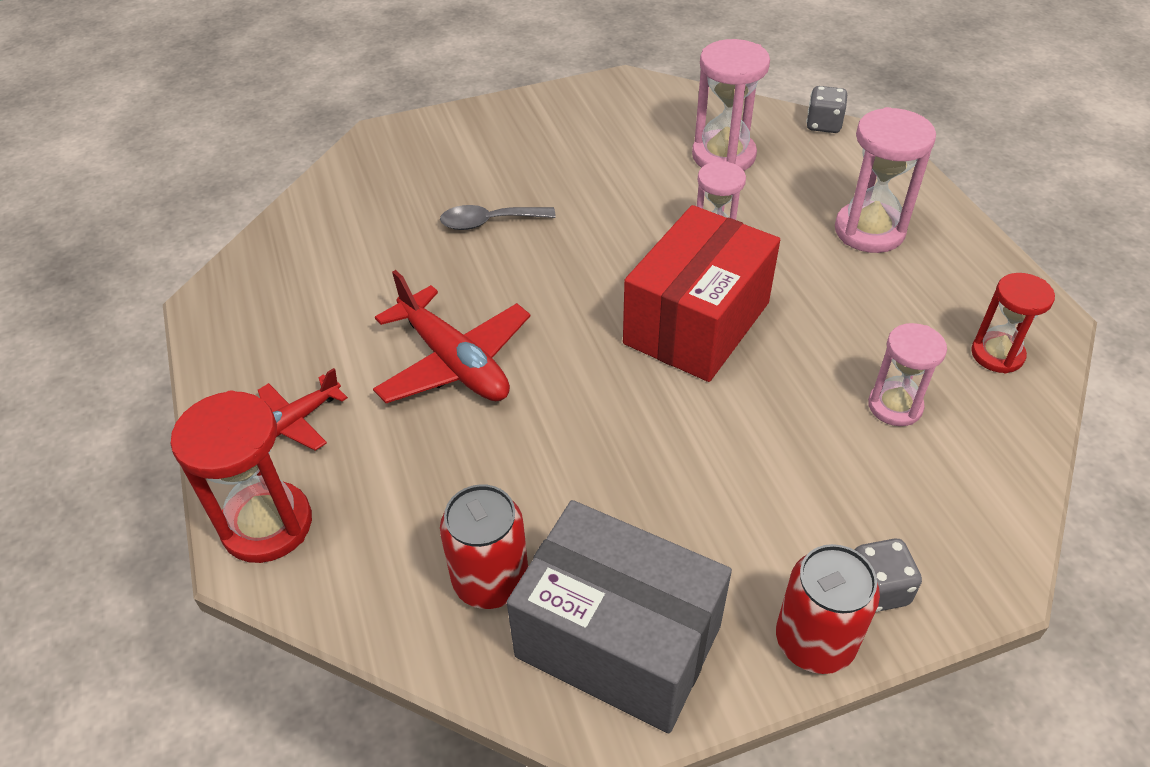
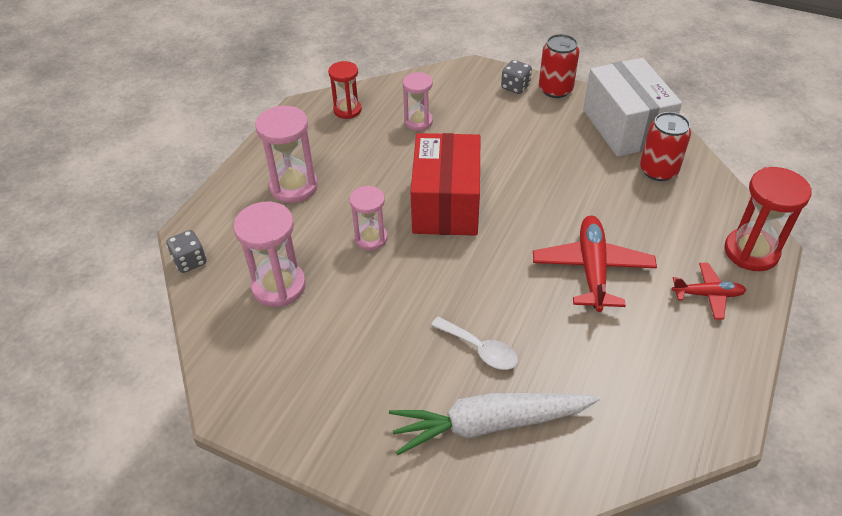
camera: 135 degrees left, 0 degrees up
grey spoon [440,205,556,230] -> white spoon [431,317,518,370]
grey box [507,500,732,733] -> white box [583,58,682,157]
red box [623,205,780,382] -> red box turned 75 degrees counterclockwise [411,133,480,236]
none -> white carrot [389,393,600,455]

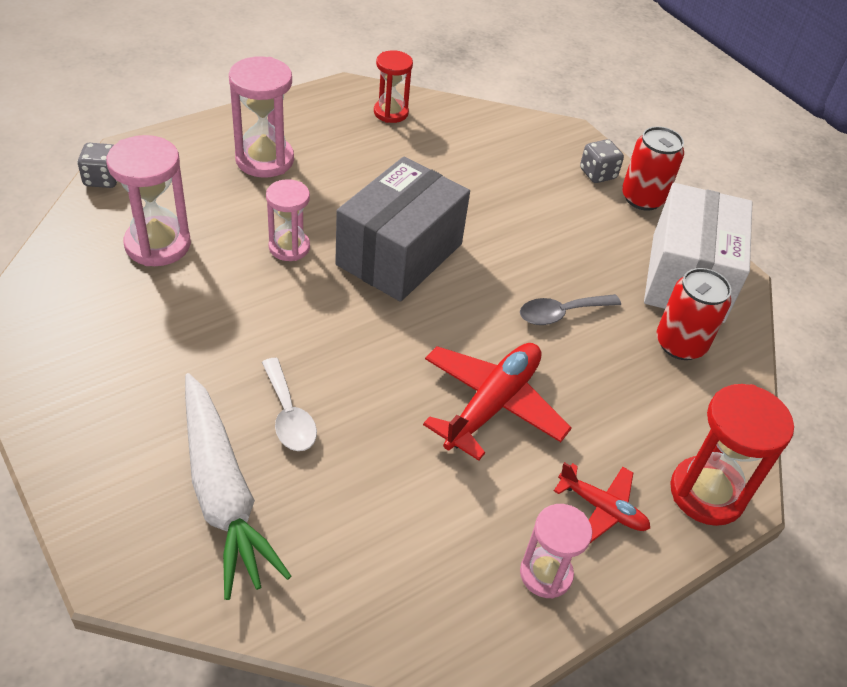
camera: 25 degrees right, 0 degrees up
white carrot [389,393,600,455] -> white carrot turned 135 degrees counterclockwise [185,373,291,600]
pink hourglass [402,72,433,131] -> pink hourglass moved to [520,504,592,599]
red box [411,133,480,236] -> grey box [335,157,470,302]
none -> grey spoon [520,294,621,325]

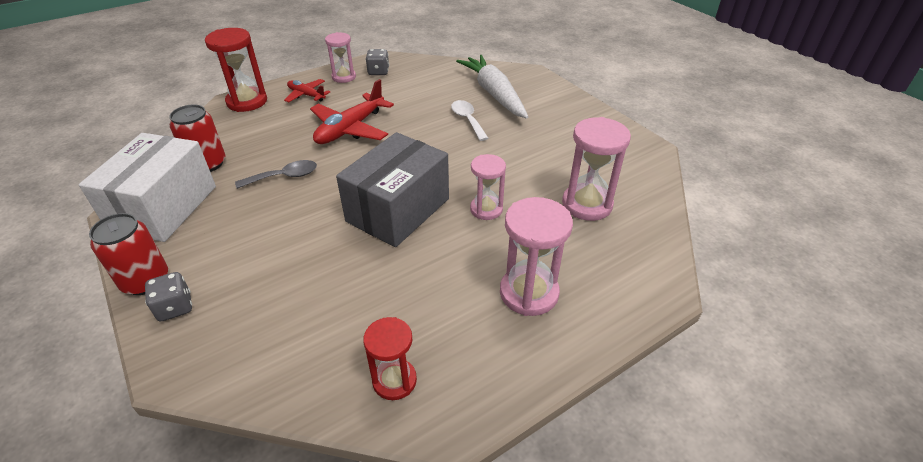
camera: 175 degrees left, 5 degrees down
grey dice [77,143,117,188] -> grey dice moved to [365,49,389,75]

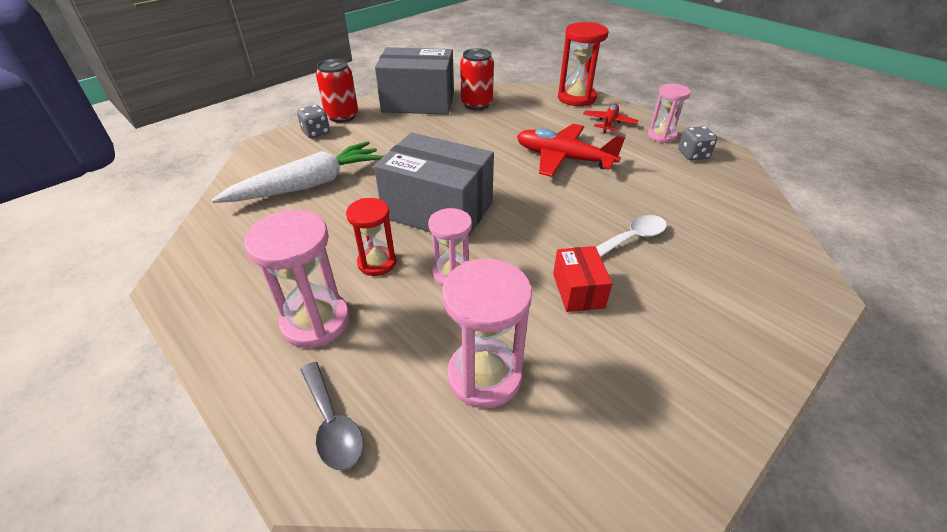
camera: 80 degrees right, 0 degrees up
white box [79,133,216,242] -> grey box [375,47,454,115]
grey spoon [235,160,317,189] -> grey spoon moved to [300,362,363,470]
red hourglass [363,317,417,400] -> red hourglass moved to [346,198,396,276]
white carrot [456,55,528,119] -> white carrot moved to [212,141,384,203]
none -> red box [553,246,613,312]

